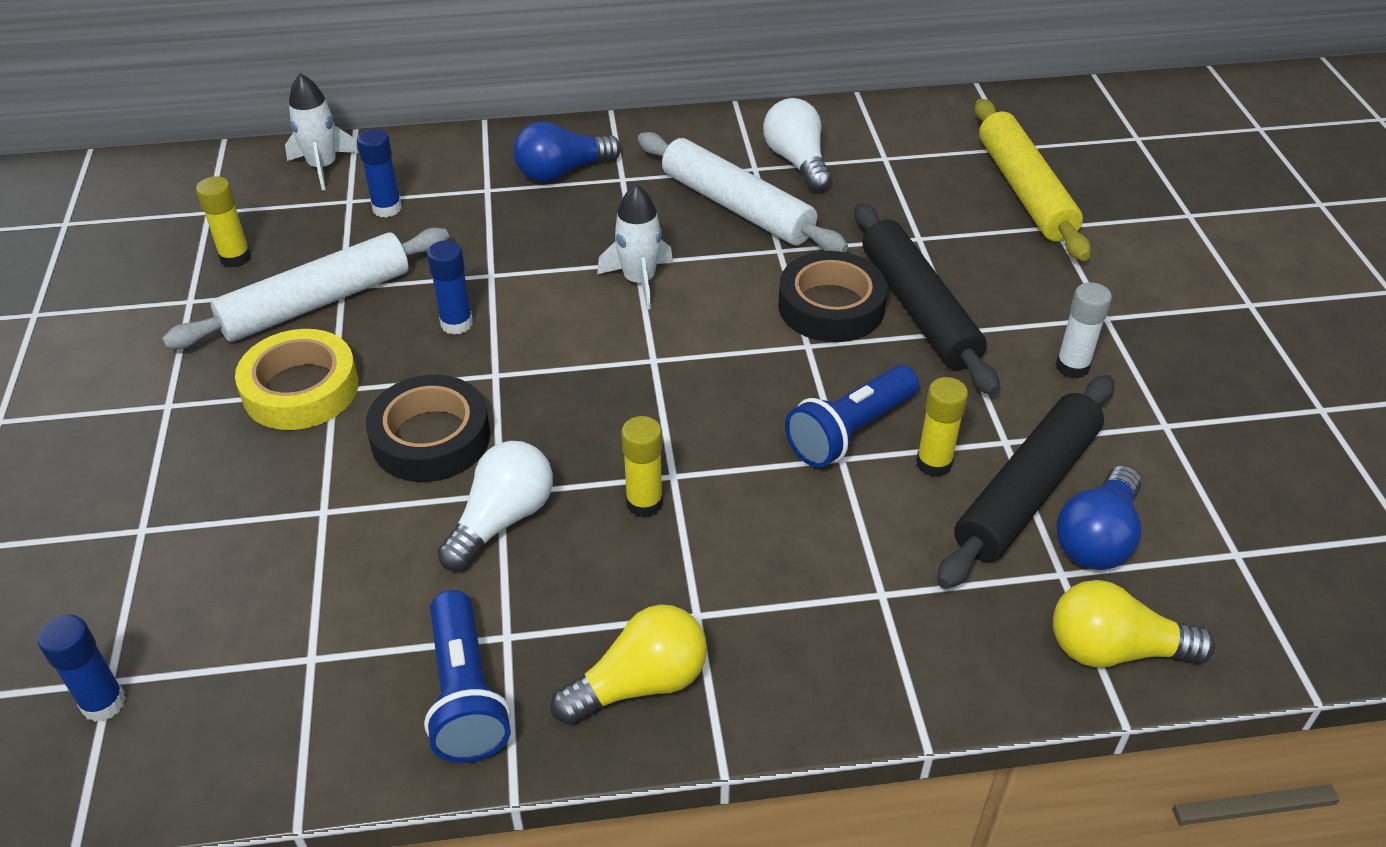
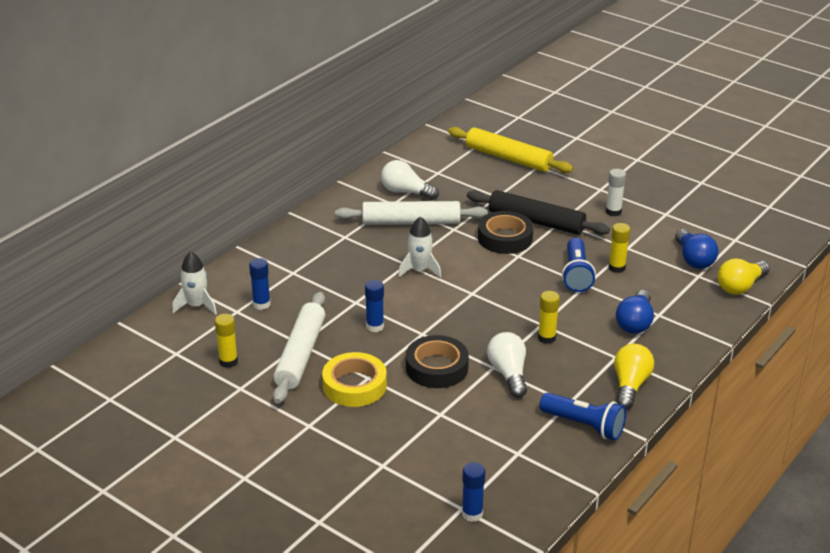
camera: 45 degrees left, 10 degrees down
blue light bulb [513,121,621,182] -> blue light bulb moved to [616,290,654,334]
black rolling pin [937,375,1114,589] -> none

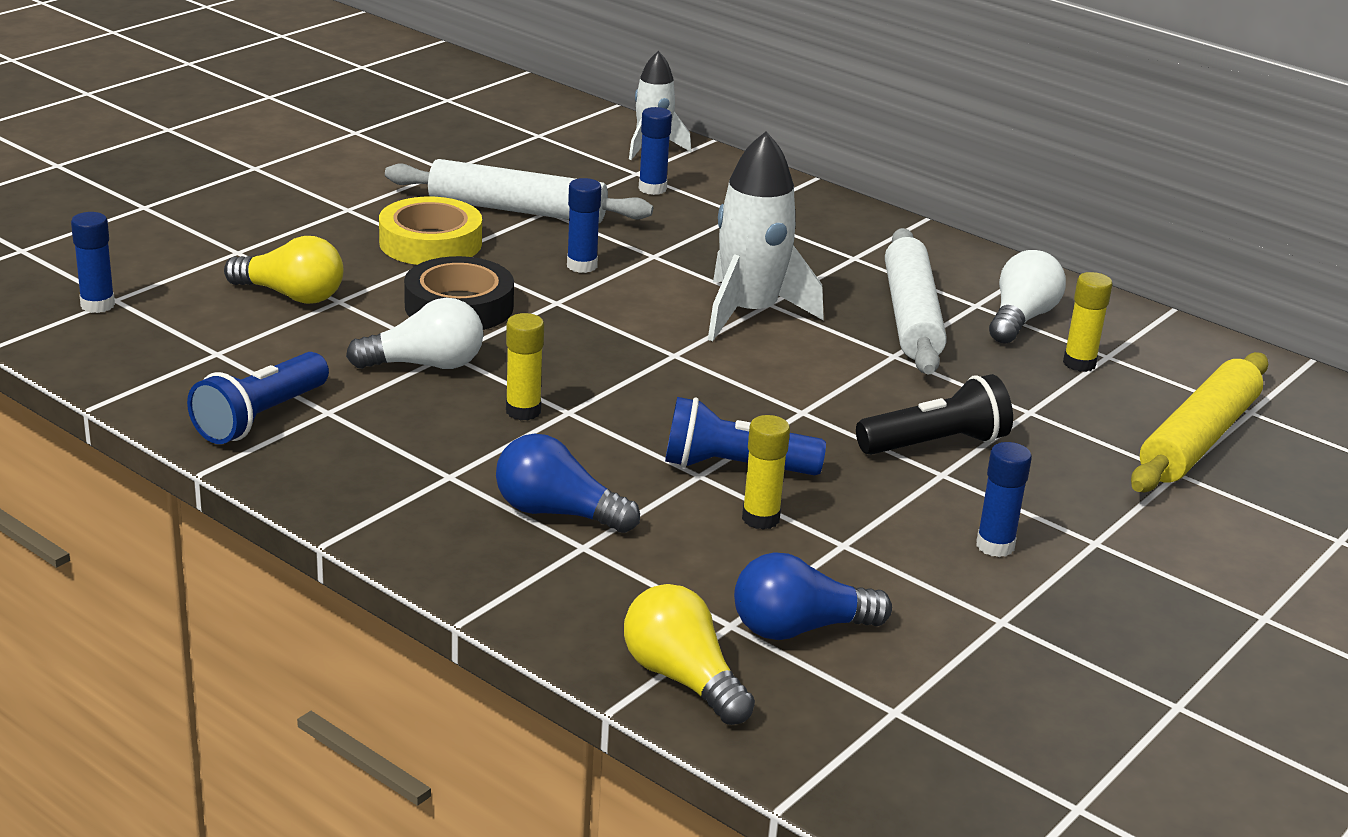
camera: 90 degrees right, 5 degrees down
yellow glue stick [215,314,238,368] -> yellow glue stick moved to [1063,272,1113,372]
white rocket [398,217,441,278] -> white rocket [708,131,824,341], size x1.62
black rolling pin [467,190,610,235] -> black flashlight [856,374,1013,455]
black tape [478,211,534,254] -> none
white glue stick [606,169,626,216] -> blue glue stick [976,442,1032,557]
yellow light bulb [614,344,654,409] -> yellow light bulb moved to [224,236,343,304]

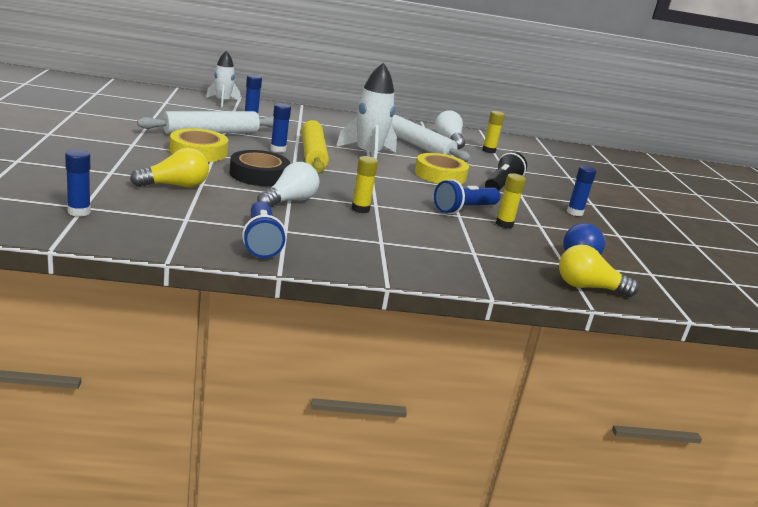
camera: 45 degrees left, 5 degrees down
blue light bulb [496,434,640,533] -> none
yellow rolling pin [1131,352,1268,492] -> yellow rolling pin moved to [302,119,329,174]
none -> yellow tape [415,153,469,184]

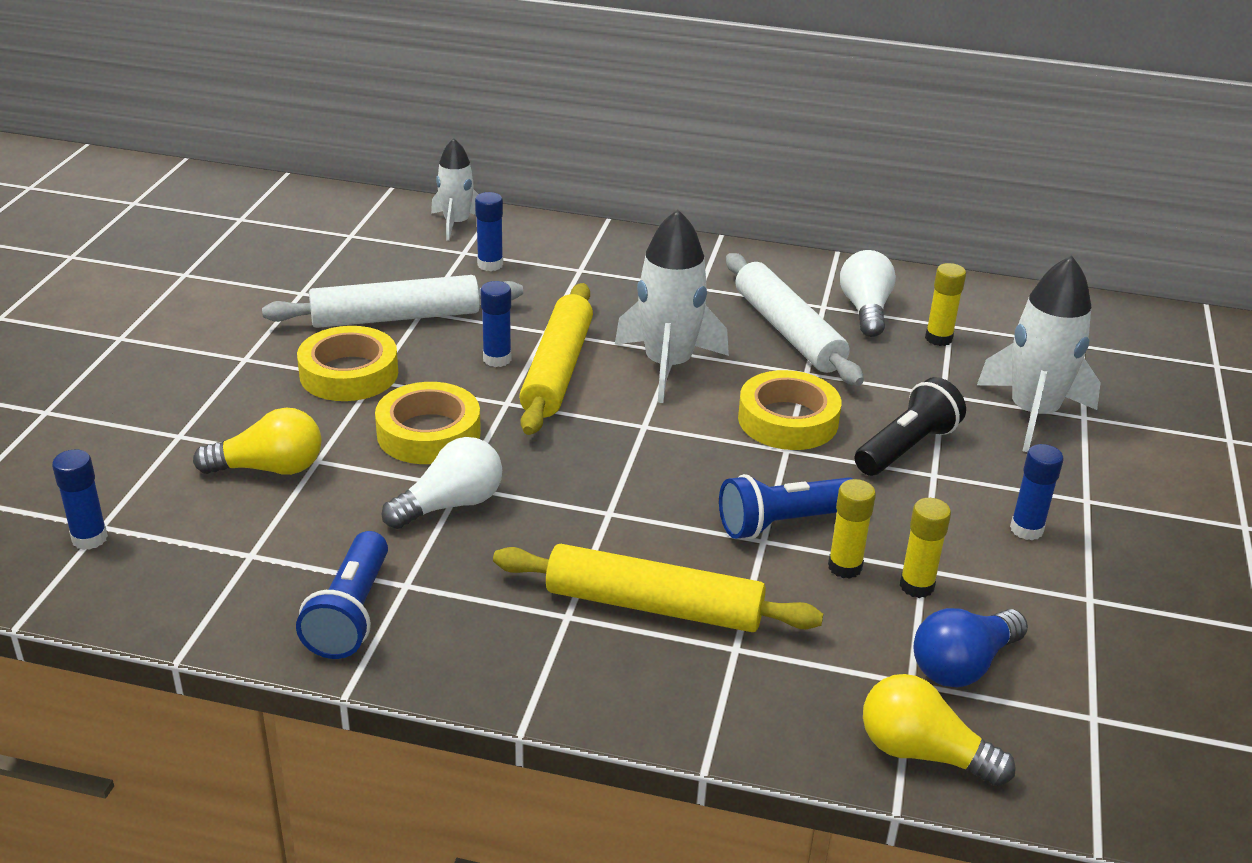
camera: 20 degrees right, 10 degrees up
black tape [230,150,290,186] -> yellow tape [375,382,481,464]
yellow glue stick [352,156,378,213] -> yellow glue stick moved to [900,498,951,598]
none -> yellow rolling pin [493,544,823,632]
none -> white rocket [977,255,1101,452]

